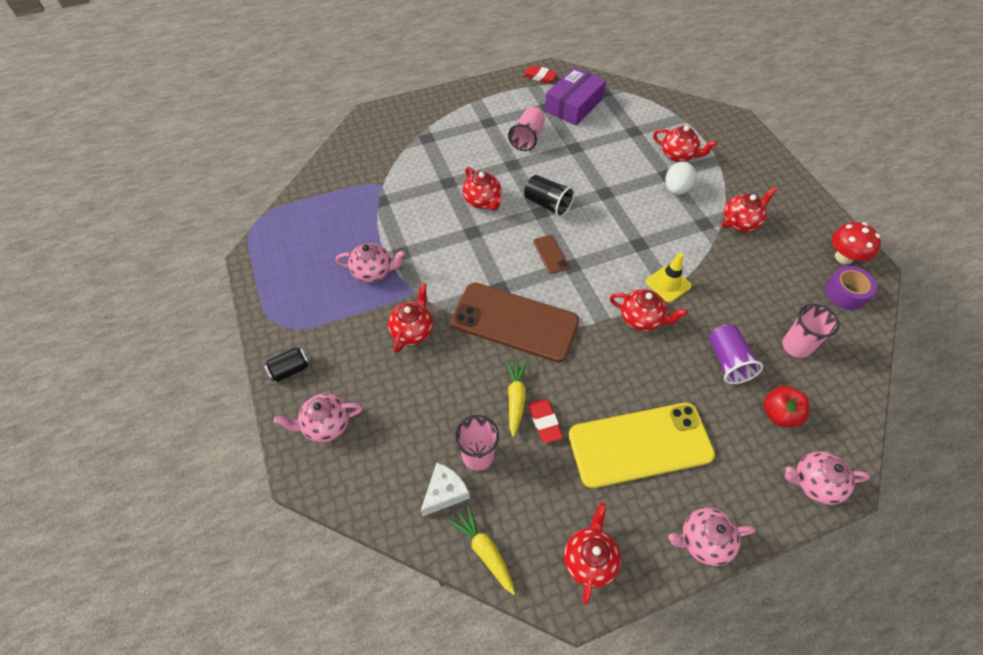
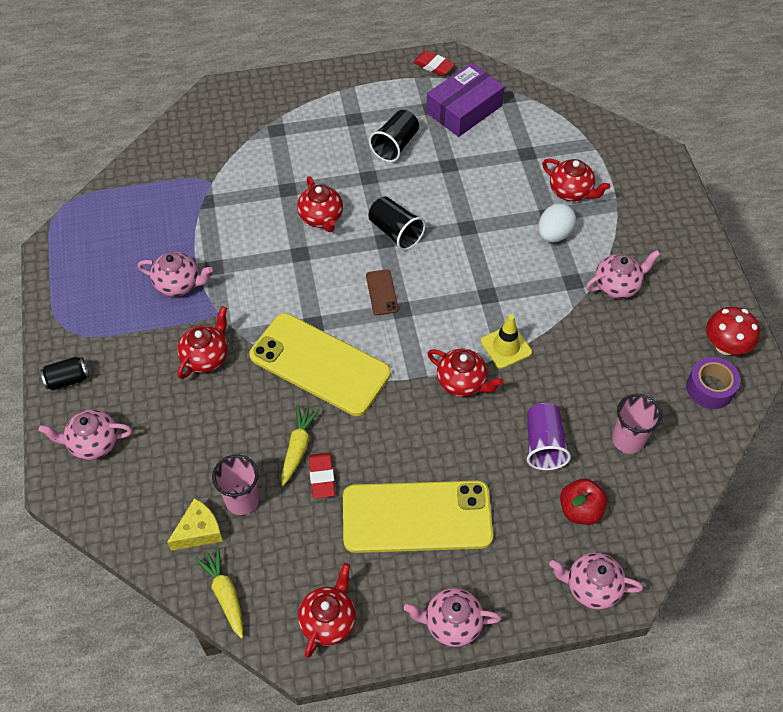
camera: 10 degrees right, 0 degrees up
white cheese [421,463,470,516] -> yellow cheese [167,498,223,551]
brown phone [451,283,579,362] -> yellow phone [249,313,391,416]
pink cup [508,107,545,151] -> black cup [369,110,419,162]
red teapot [722,187,777,232] -> pink teapot [586,250,660,299]

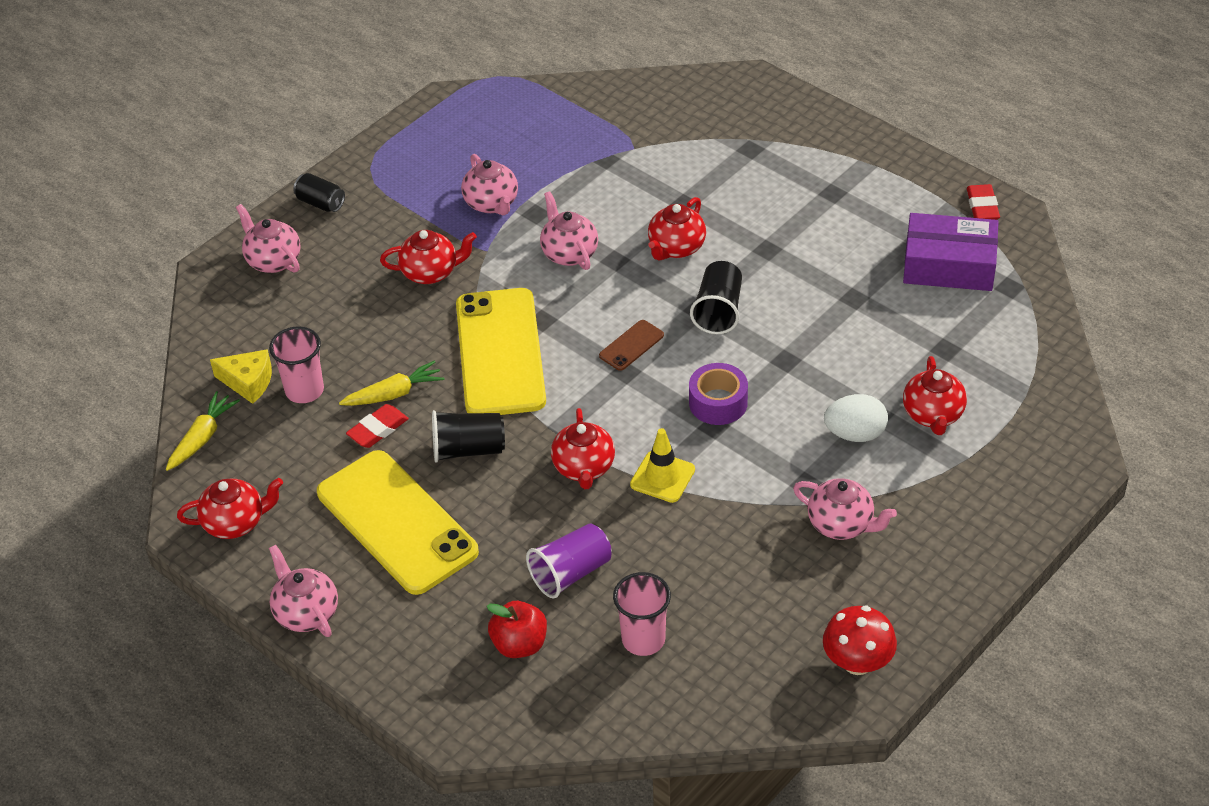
camera: 55 degrees right, 10 degrees down
black cup [369,110,419,162] -> black cup moved to [432,410,505,463]
pink teapot [549,552,643,610] -> pink teapot moved to [540,191,598,270]
purple tape [686,357,740,409] -> purple tape moved to [689,363,748,425]

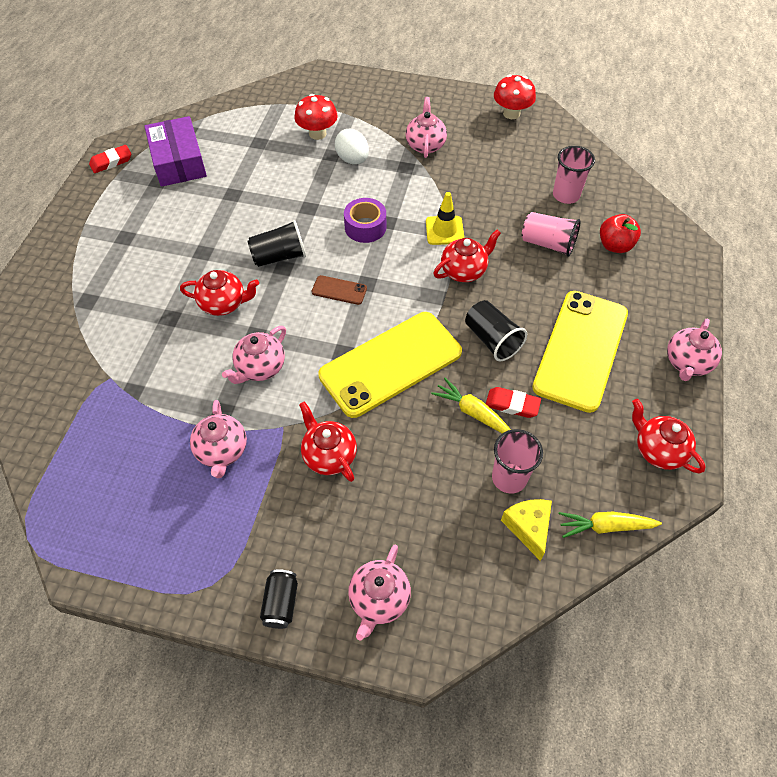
camera: 120 degrees left, 10 degrees up
pink teapot [461,154,518,215] -> pink teapot turned 135 degrees clockwise [190,400,247,478]
purple cup [526,524,612,599] -> pink cup [522,212,581,257]
red teapot [903,356,967,435] -> red mushroom [294,94,338,140]

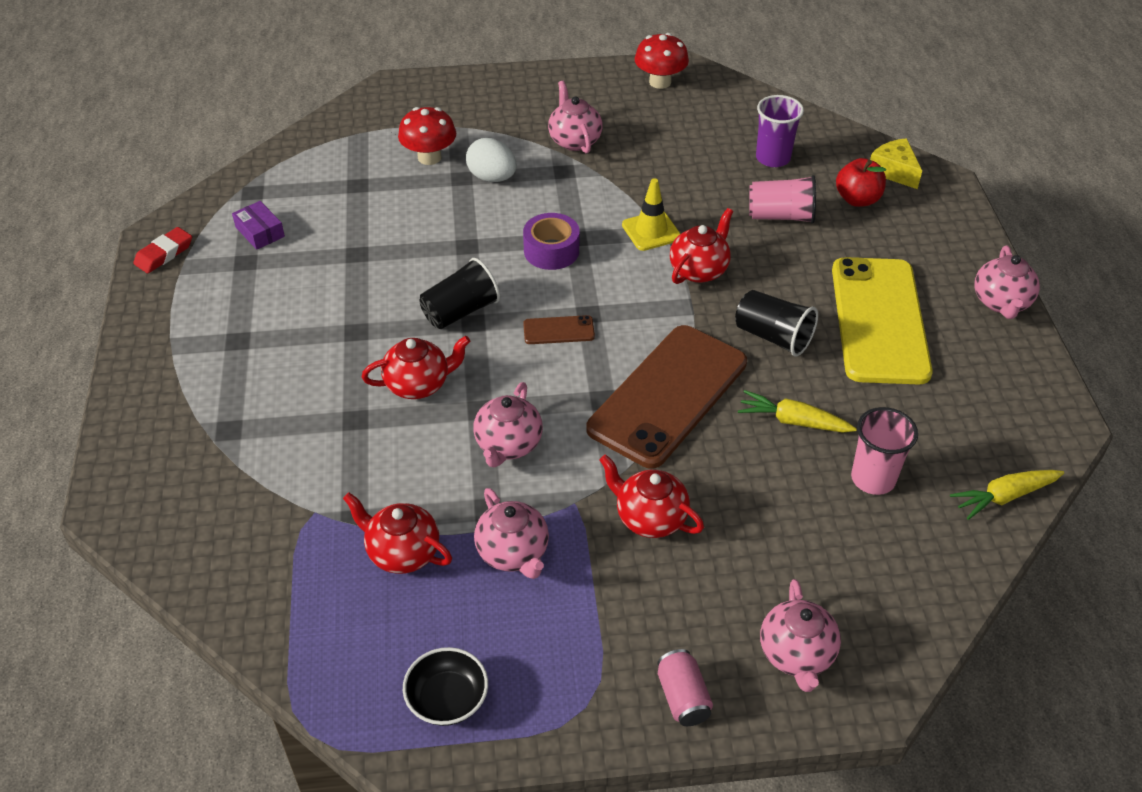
camera: 20 degrees left, 10 degrees down
purple box [144,116,207,187] -> purple box [232,201,285,250], size x0.50
black can [260,569,298,629] -> pink can [657,649,713,726]
yellow phone [318,312,462,418] -> brown phone [586,325,747,469]
red eraser [486,387,541,418] -> none
yellow cheese [501,499,552,561] -> yellow cheese moved to [870,138,922,189]
pink cup [553,146,595,204] -> purple cup [756,95,804,167]
red teapot [632,399,706,473] -> red teapot moved to [343,492,452,574]
none -> black bowl [403,647,488,726]

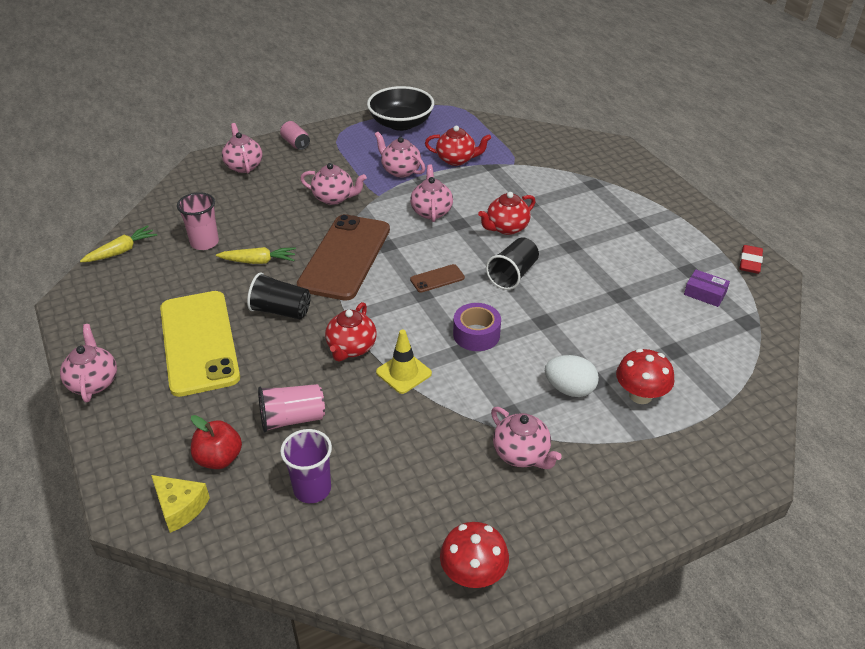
camera: 160 degrees right, 5 degrees down
black bowl [403,647,488,726] -> black bowl [367,86,434,131], size x1.72
red teapot [600,455,704,538] -> pink teapot [300,163,367,205]

